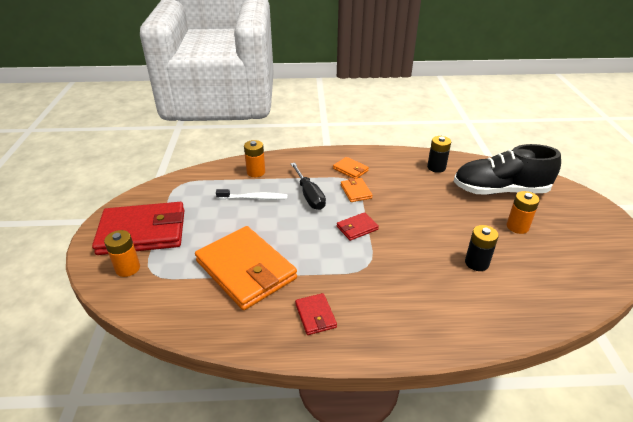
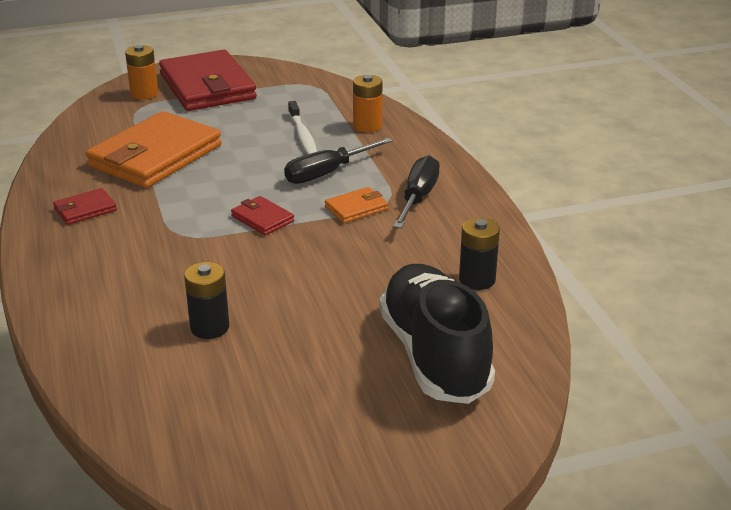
camera: 75 degrees right, 5 degrees down
orange wallet [333,157,369,179] -> black screwdriver [393,155,440,229]
orange battery [507,191,540,234] -> none

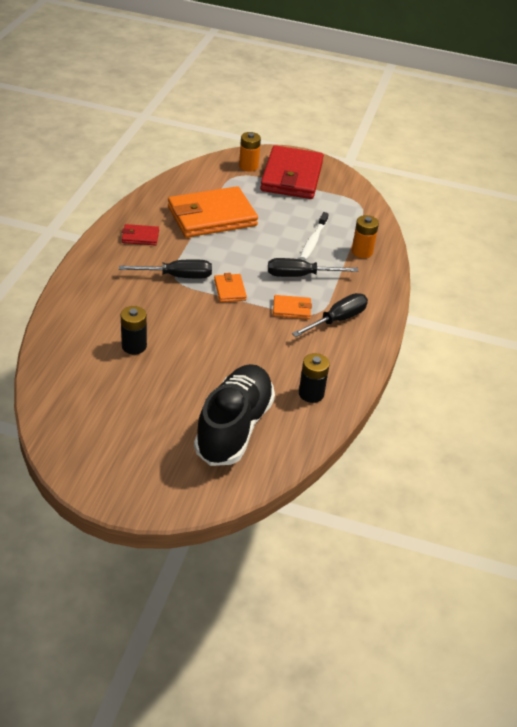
camera: 30 degrees right, 10 degrees up
red wallet [231,196,294,235] -> orange wallet [214,273,247,302]
none -> black screwdriver [119,259,212,278]

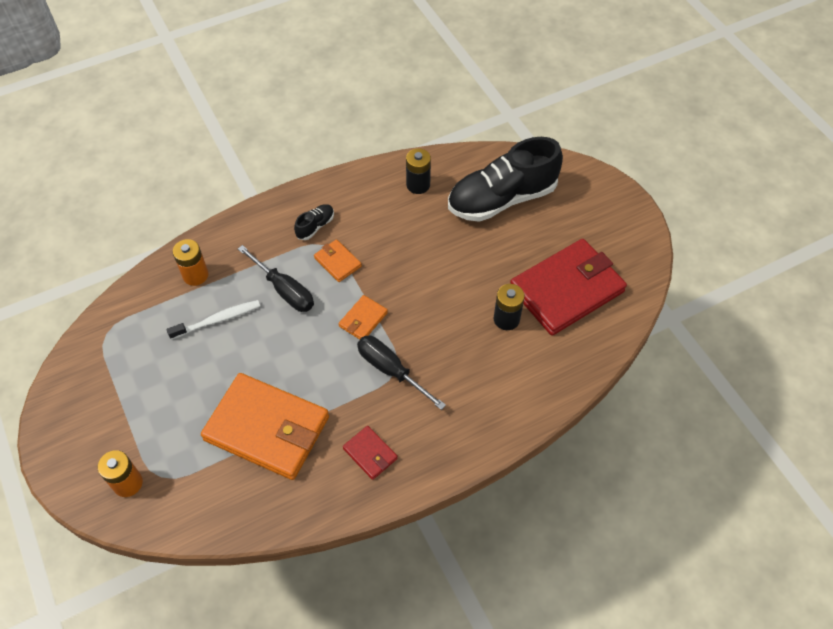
camera: 130 degrees left, 15 degrees up
red wallet [260,145,324,199] -> red wallet moved to [510,239,627,336]
black screwdriver [292,293,368,337] -> black shoe [294,204,334,240]

